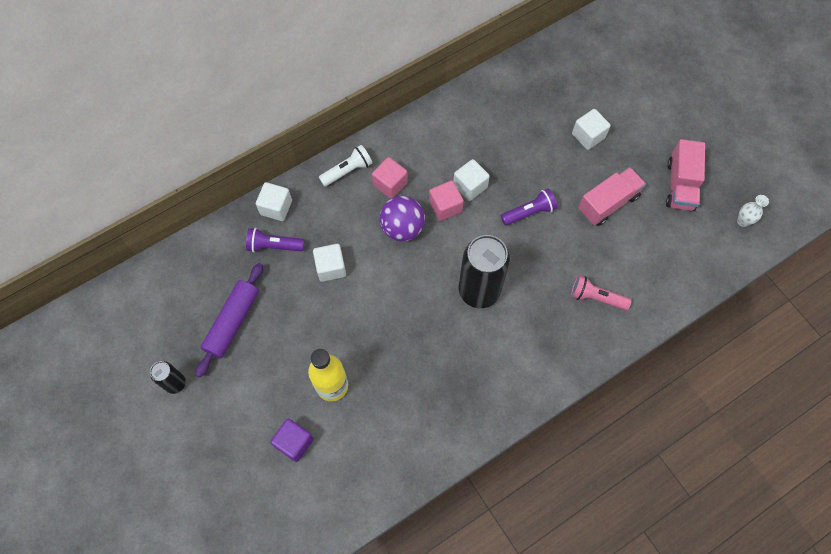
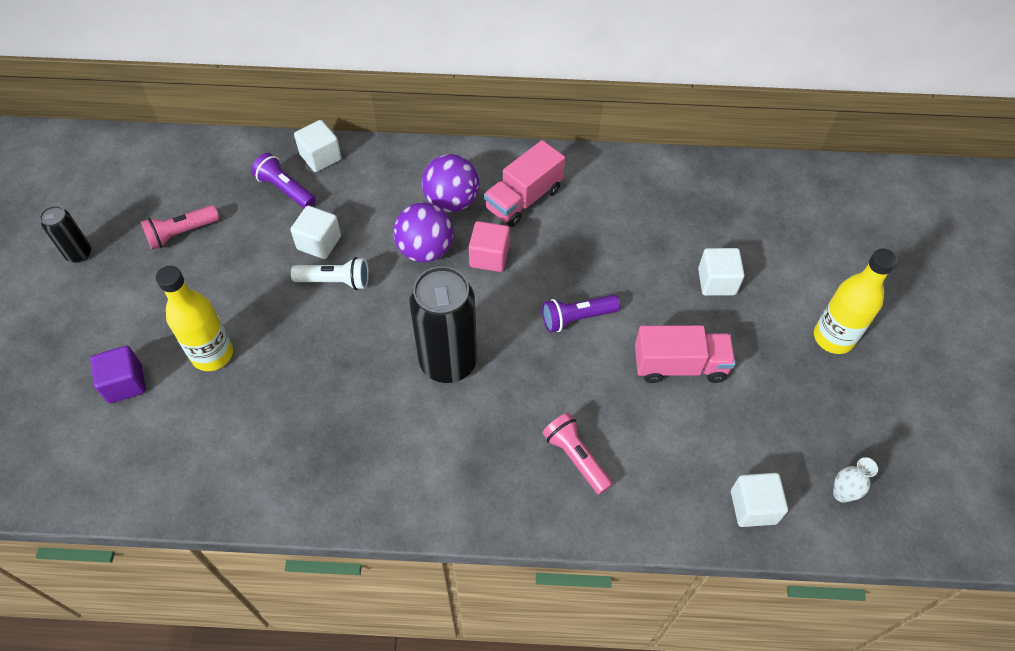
camera: 35 degrees right, 10 degrees down
purple rolling pin [195,263,263,378] -> pink flashlight [141,205,220,250]
white flashlight [319,145,372,187] -> white flashlight moved to [291,257,369,290]
pink cube [372,157,408,199] -> purple ball [422,154,479,212]
white cube [453,159,490,201] -> white cube moved to [731,473,788,527]
purple flashlight [501,188,557,226] -> purple flashlight turned 150 degrees clockwise [542,295,620,332]
pink truck [666,139,705,211] -> pink truck moved to [484,140,565,227]
none -> yellow bottle [814,248,897,354]

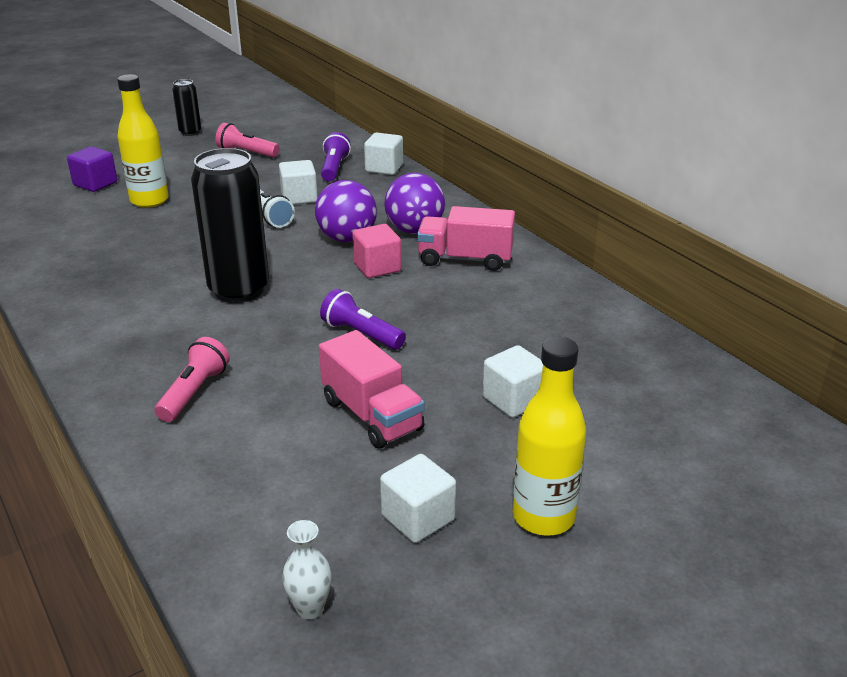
camera: 55 degrees right, 25 degrees down
white cube [731,473,788,527] -> white cube moved to [380,454,456,543]

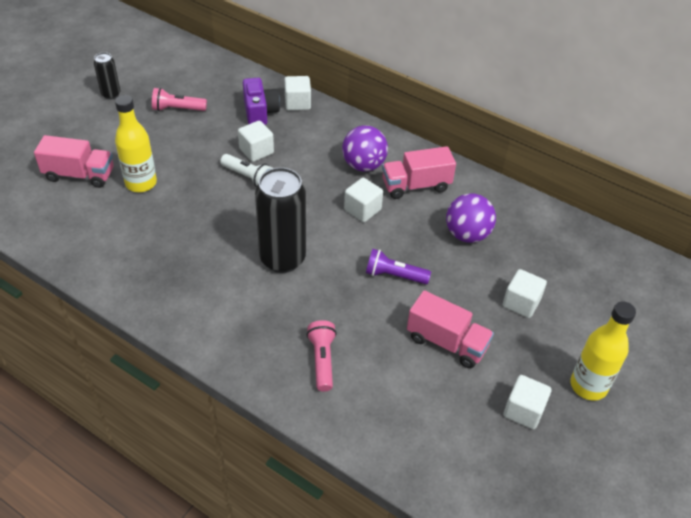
camera: 25 degrees left, 15 degrees up
purple cube [67,146,117,192] -> pink truck [34,135,114,188]
white vase [282,520,332,619] -> none
purple ball [315,180,377,242] -> purple ball moved to [446,193,496,243]
purple flashlight [321,132,351,181] -> purple camera [243,78,280,125]
pink cube [352,224,401,278] -> white cube [344,178,383,222]

